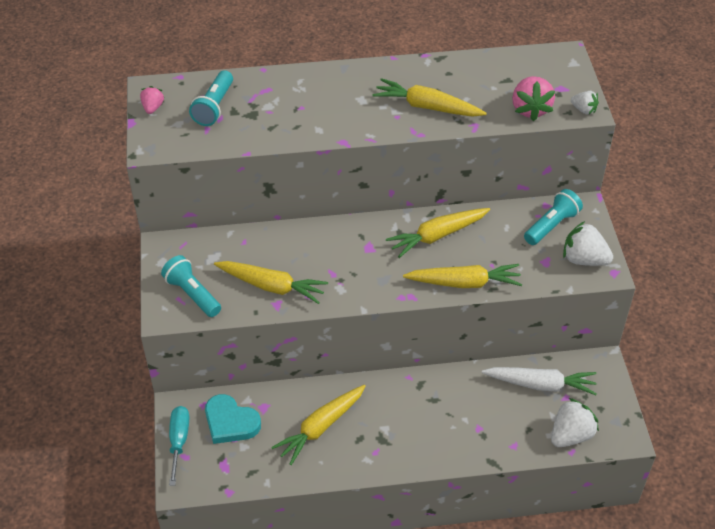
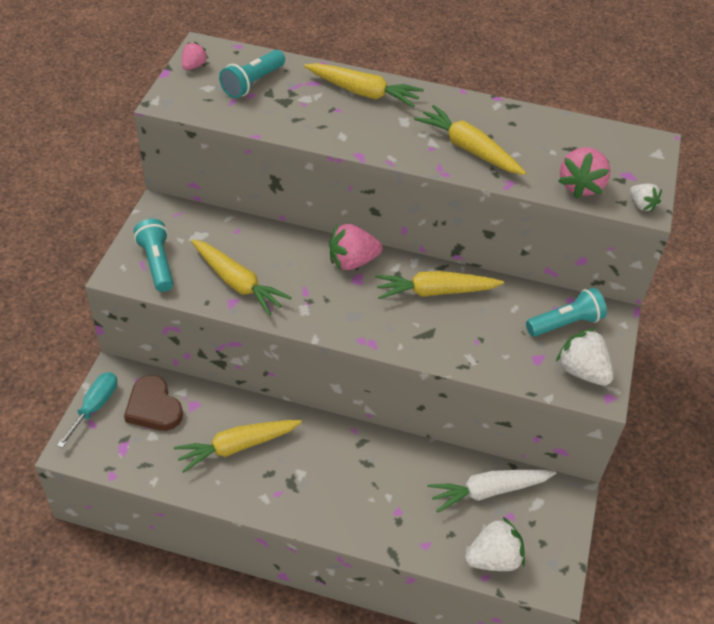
camera: 20 degrees right, 0 degrees up
turquoise heart [205,394,261,444] -> brown heart [124,375,183,431]
yellow carrot [403,264,522,288] -> yellow carrot moved to [304,63,424,108]
white carrot [482,367,597,395] -> white carrot turned 135 degrees clockwise [428,470,556,513]
none -> pink strawberry [329,224,382,270]

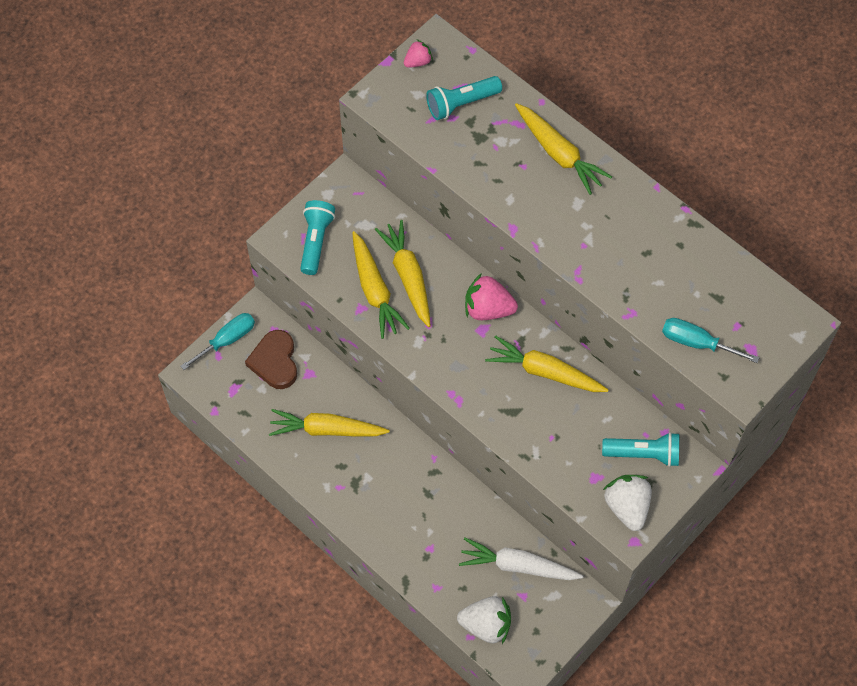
camera: 30 degrees right, 15 degrees up
yellow carrot [414,105,526,175] -> yellow carrot moved to [375,220,431,327]
pink strawberry [558,147,611,199] -> turquoise screwdriver [662,318,760,363]
white strawberry [630,184,662,212] -> none

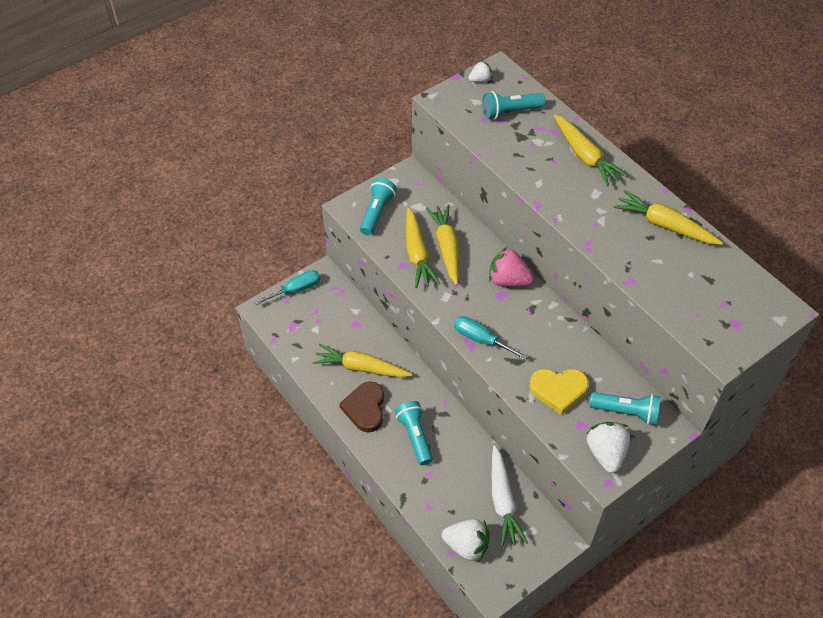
camera: 10 degrees right, 10 degrees down
brown heart [245,330,297,389] -> brown heart moved to [339,381,384,433]
pink strawberry [404,40,433,68] -> white strawberry [468,61,493,82]
white carrot [459,538,584,580] -> white carrot turned 120 degrees counterclockwise [492,445,528,547]
yellow carrot [485,335,609,392] -> yellow carrot moved to [614,190,723,245]
turquoise screwdriver [662,318,760,363] -> turquoise screwdriver moved to [454,316,528,360]
none -> turquoise flashlight [395,401,433,465]
none -> yellow heart [529,369,589,415]

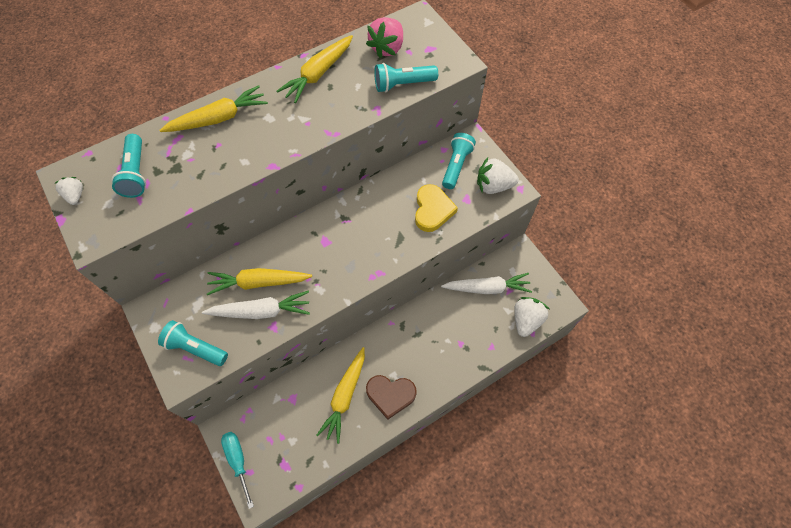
camera: 85 degrees left, 10 degrees up
turquoise flashlight [395,401,433,465] -> turquoise flashlight moved to [374,63,438,92]
yellow carrot [406,207,440,288] -> white carrot [202,291,310,319]
turquoise screwdriver [454,316,528,360] -> none
pink strawberry [489,247,534,287] -> pink strawberry moved to [366,17,403,58]

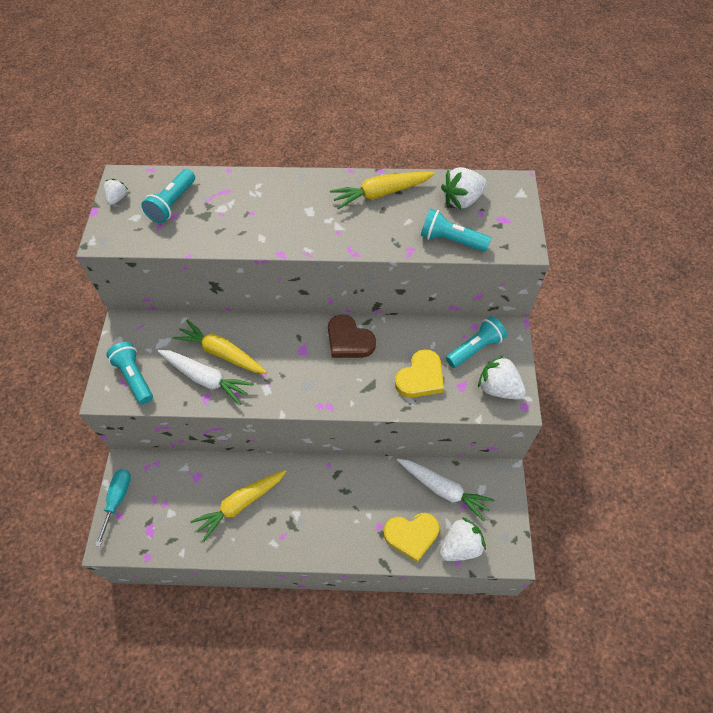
camera: 35 degrees right, 5 degrees down
yellow carrot [160,85,268,132] -> none
pink strawberry [366,17,403,58] -> white strawberry [441,167,487,209]
brown heart [366,375,417,420] -> brown heart moved to [328,315,376,358]
none -> yellow heart [384,513,439,562]

